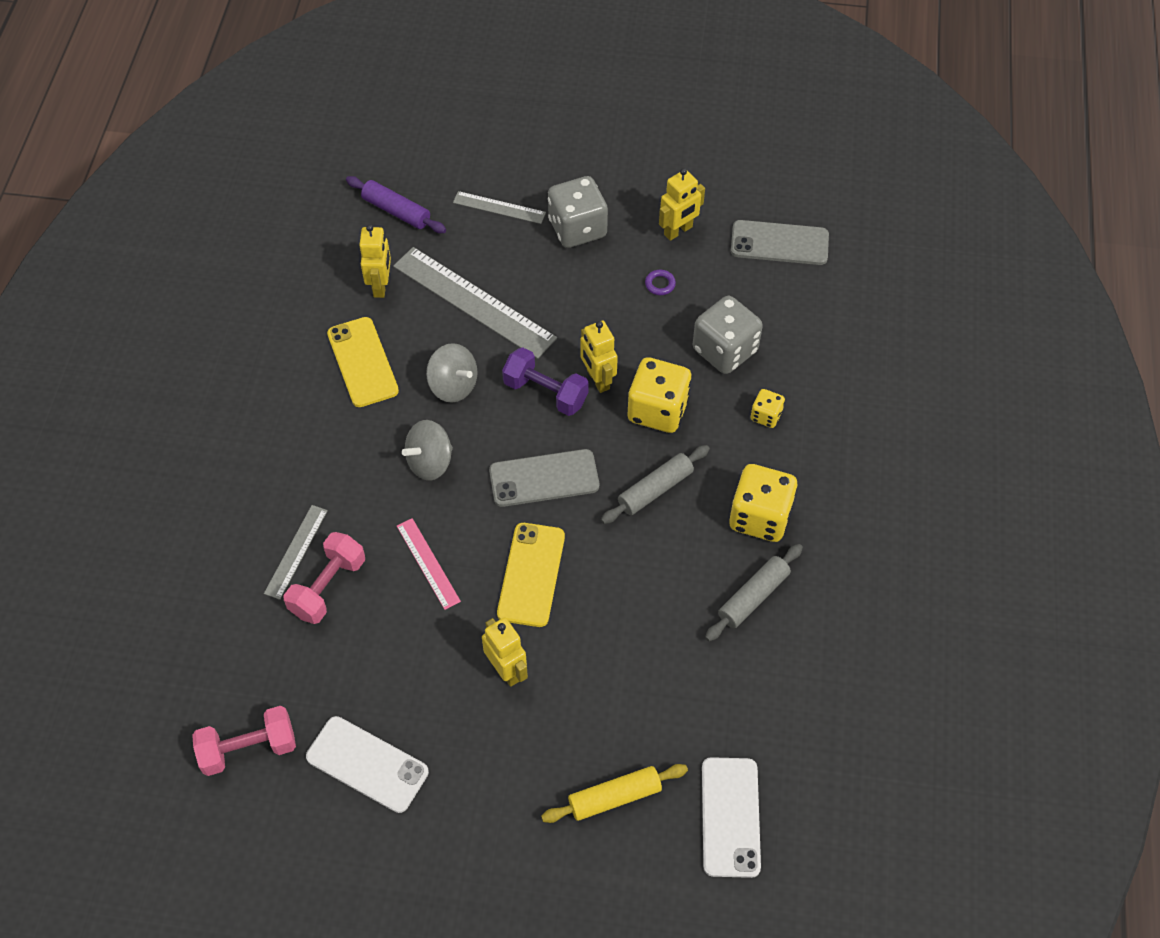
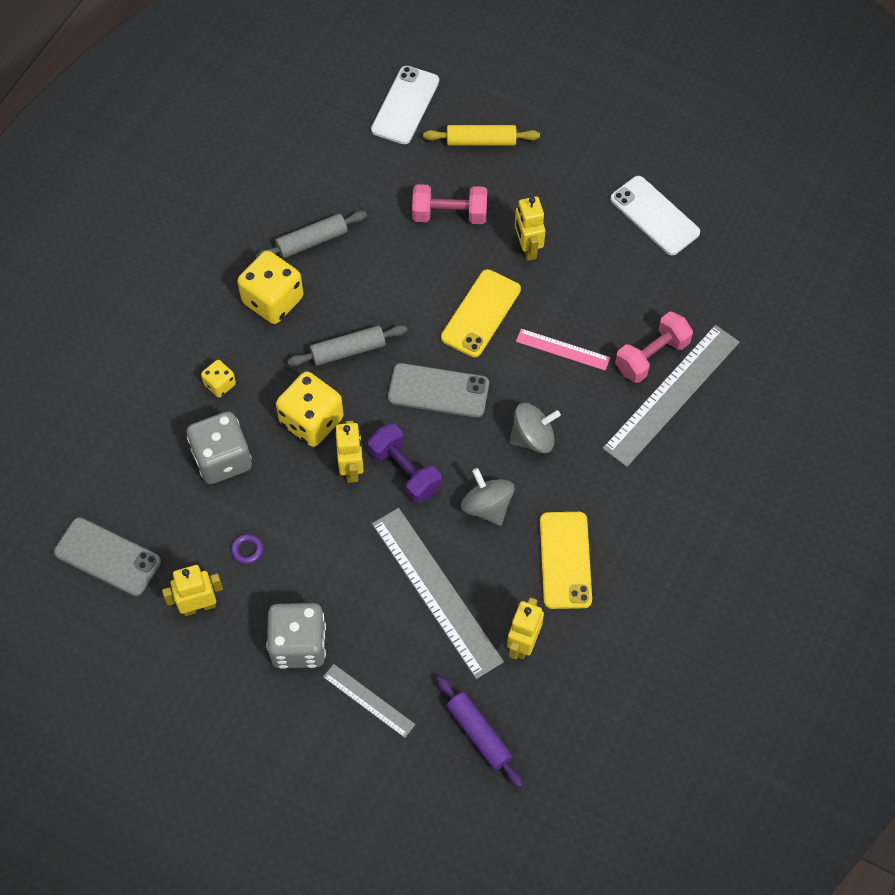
camera: 160 degrees left, 5 degrees up
pink dumbbell [192,706,296,776] -> pink dumbbell moved to [412,184,487,224]
grey ruler [264,505,328,600] -> grey ruler [602,325,739,467], size x1.93
pink ruler [397,518,461,610] -> pink ruler turned 60 degrees counterclockwise [516,329,610,371]

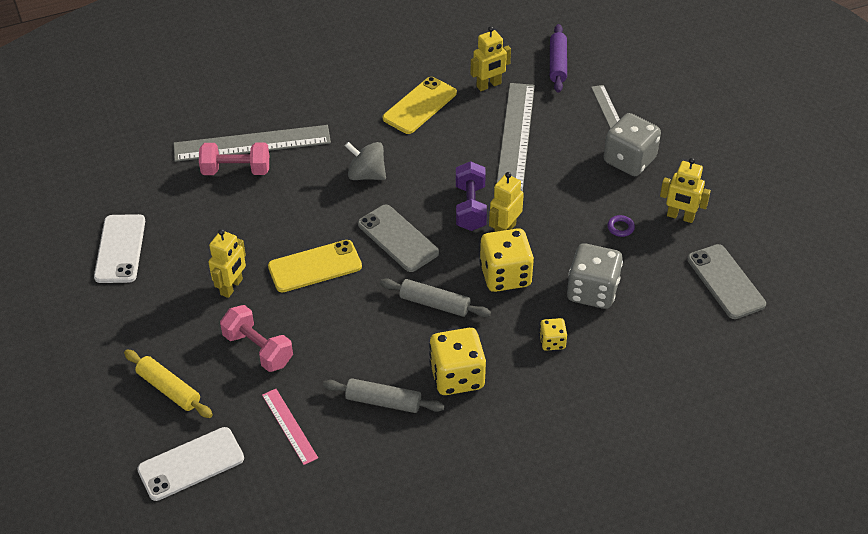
camera: 140 degrees left, 15 degrees down
grey spinning top [461,468,515,526] -> none
pink ruler [516,329,610,371] -> pink ruler moved to [262,389,318,465]

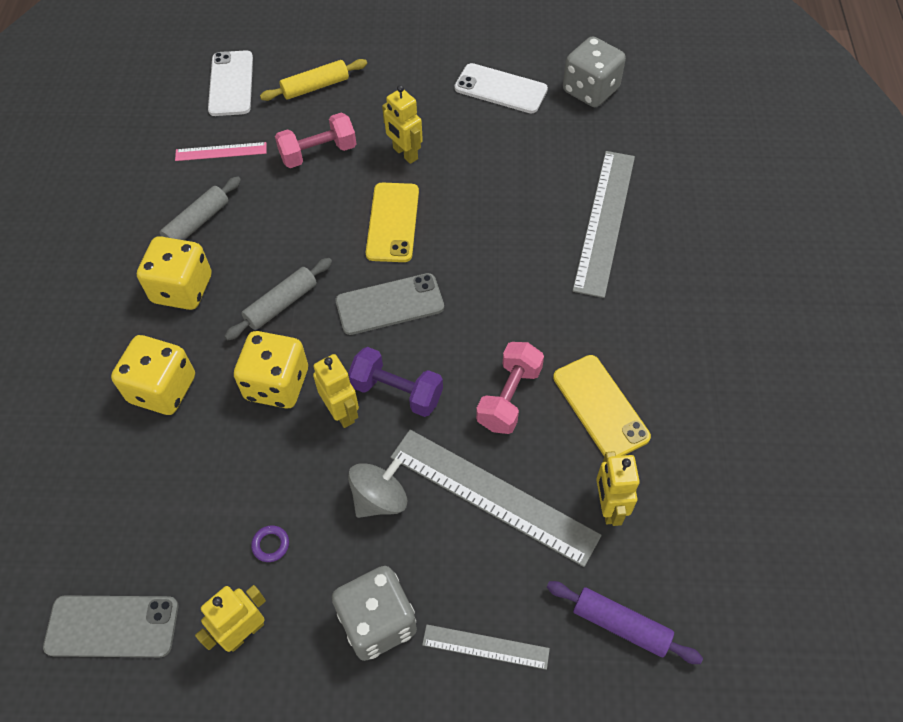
camera: 115 degrees right, 10 degrees up
pink dumbbell [199,143,269,175] -> pink dumbbell moved to [476,342,544,434]
grey spinning top [345,142,386,180] -> grey spinning top moved to [348,458,407,518]
yellow dice [539,318,567,351] -> yellow dice [111,335,195,415], size x1.97
grey dice [567,243,623,309] -> grey dice moved to [563,36,626,107]

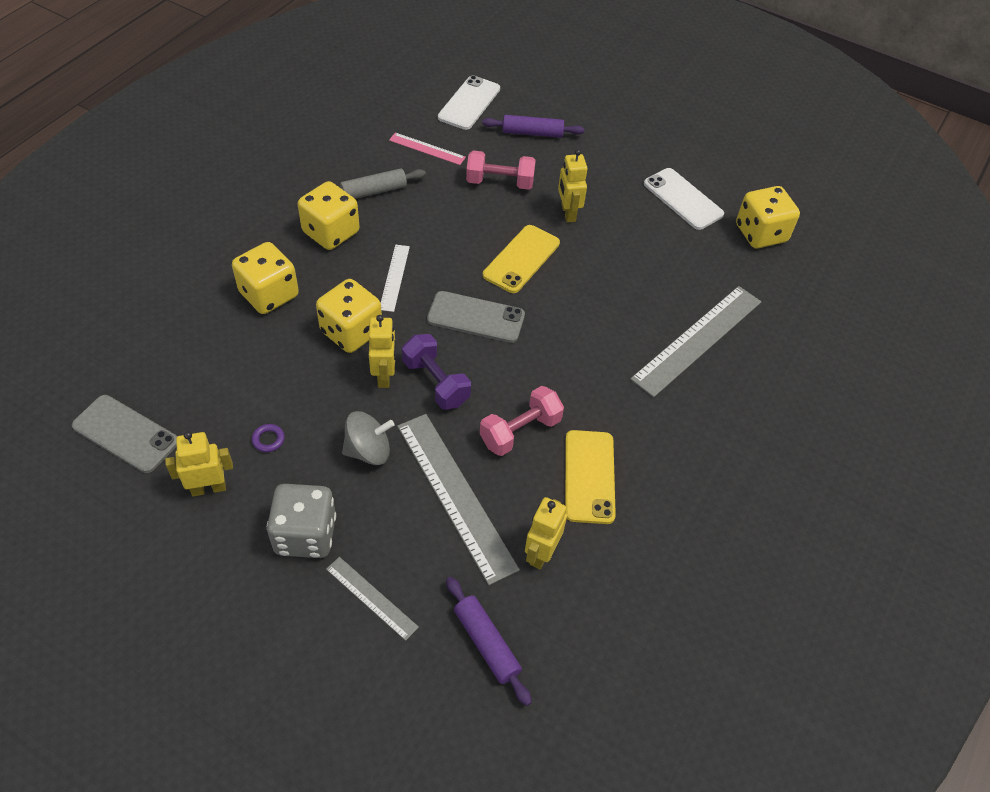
camera: 25 degrees right, 5 degrees down
grey rolling pin [224,258,332,340] -> white ruler [381,245,410,312]
yellow rolling pin [260,59,367,101] -> purple rolling pin [482,115,584,138]
grey dice [563,36,626,107] -> yellow dice [736,186,800,248]

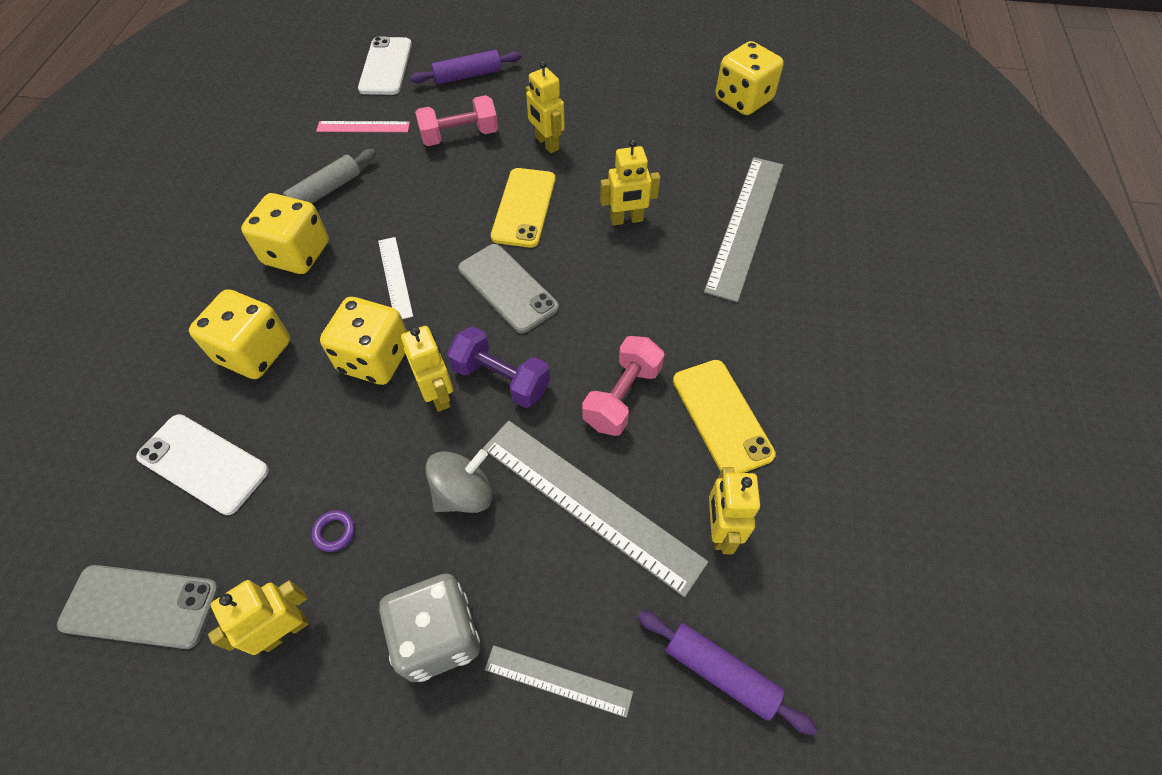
camera: 20 degrees left, 5 degrees up
grey phone [427,291,525,343] -> grey phone turned 60 degrees clockwise [458,244,559,333]
white phone [644,168,724,230] -> white phone moved to [136,414,269,515]
none -> yellow robot [600,139,660,226]

